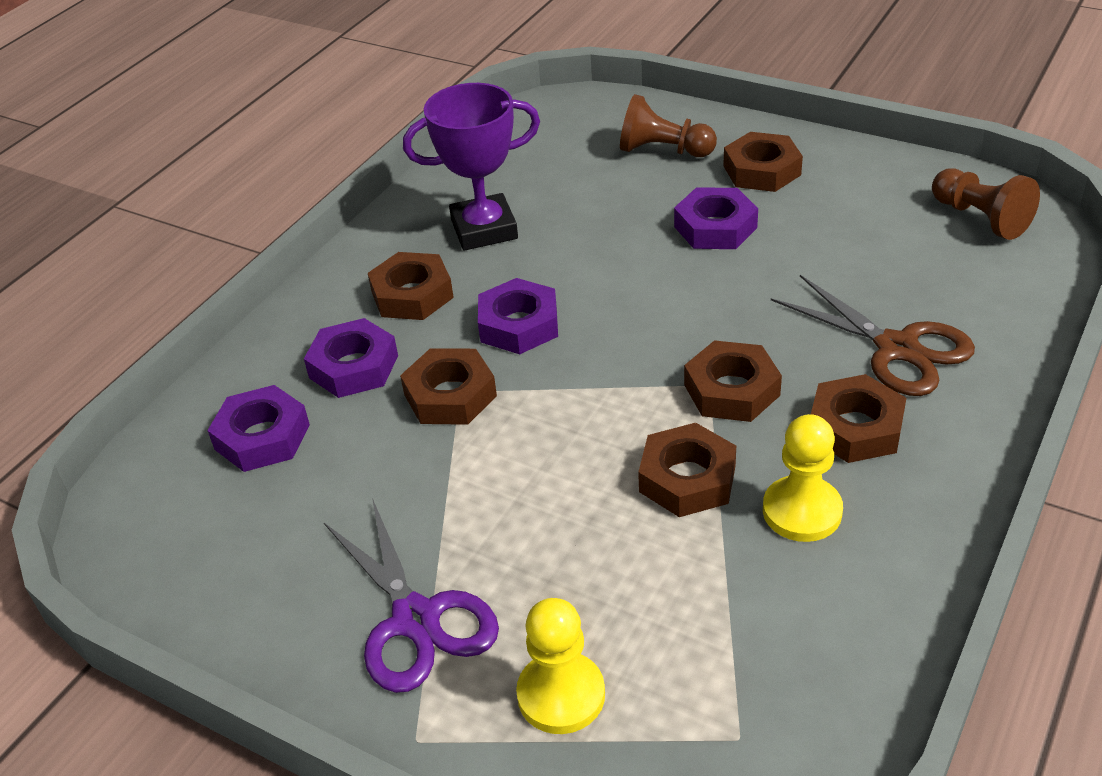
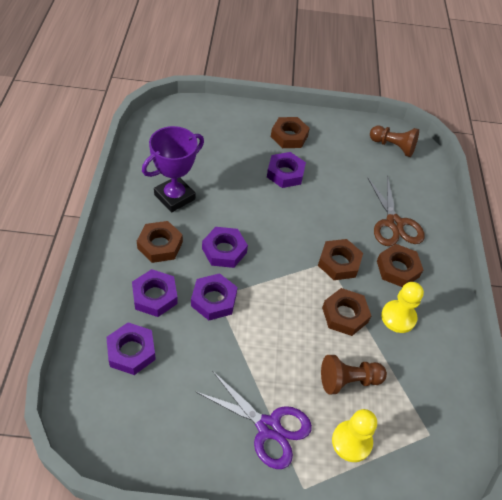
camera: 35 degrees left, 10 degrees up
brown nut [400,348,497,425] -> purple nut [191,273,238,320]
brown pawn [620,94,717,157] -> brown pawn moved to [321,355,387,394]
brown scissors [771,275,975,396] -> brown scissors turned 60 degrees clockwise [367,175,425,246]

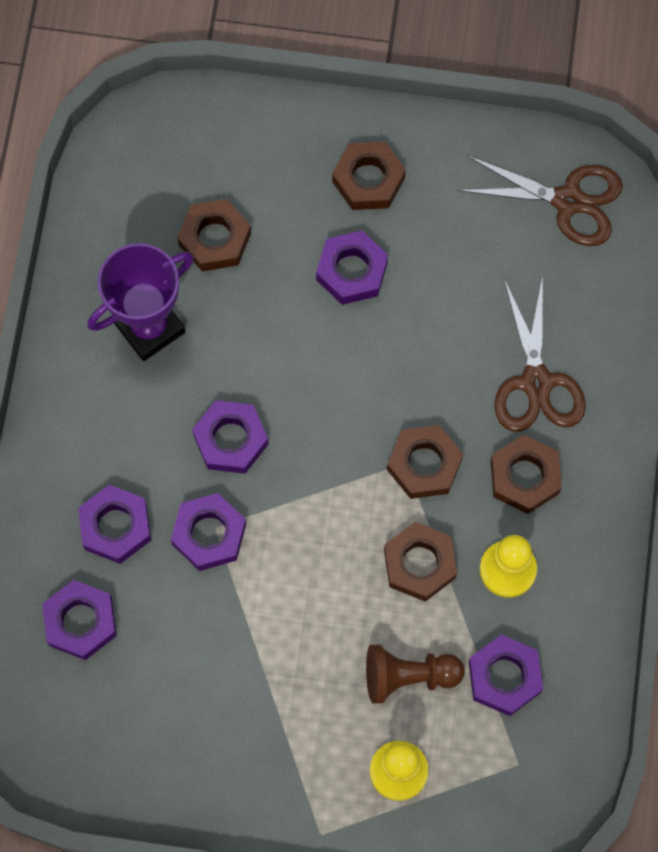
camera: 10 degrees right, 20 degrees up
brown nut [137,221,183,263] -> brown nut moved to [177,199,251,272]
purple scissors [195,371,312,469] -> none
brown pawn [370,126,419,157] -> brown scissors [458,156,623,246]
none -> purple nut [469,635,543,716]

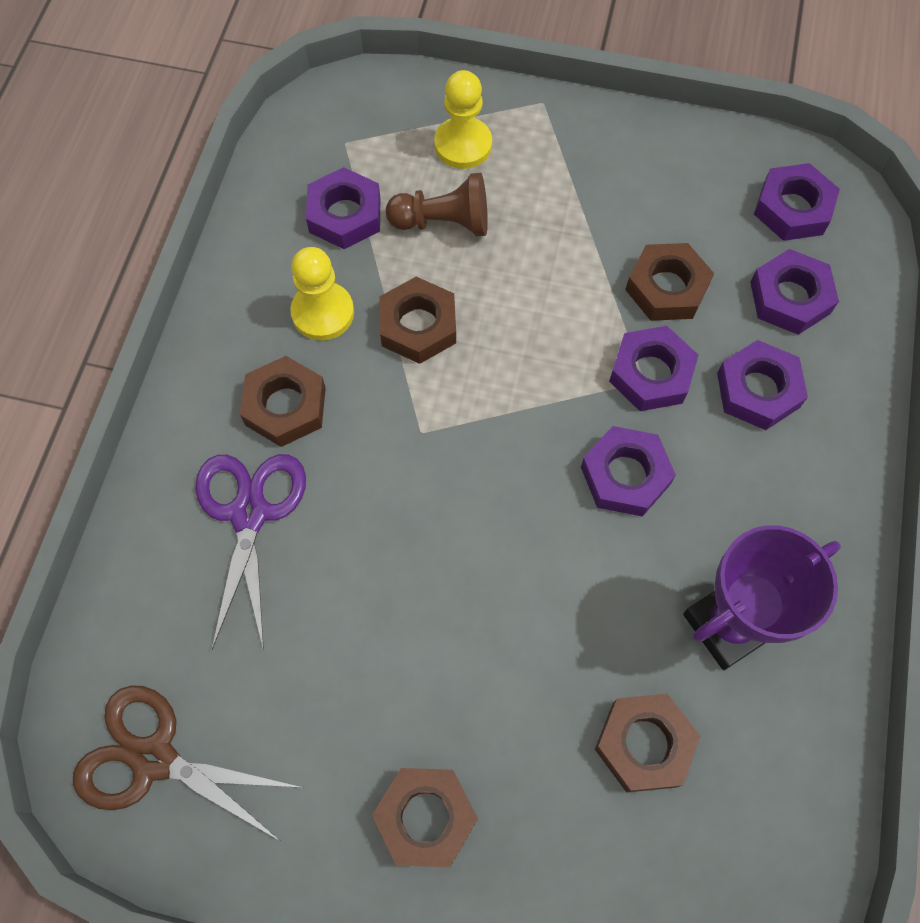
camera: 175 degrees left, 5 degrees down
purple nut [316,230,388,305] -> purple nut moved to [754,163,840,241]
brown nut [387,425,463,499] -> brown nut moved to [625,243,714,321]
brown scissors [494,276,586,432] -> purple scissors [195,454,306,650]

